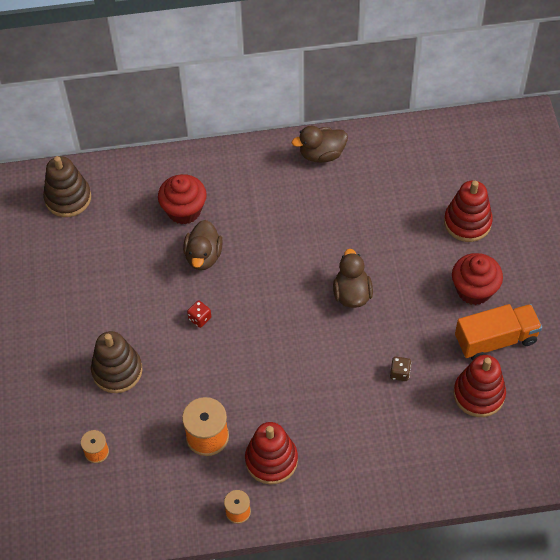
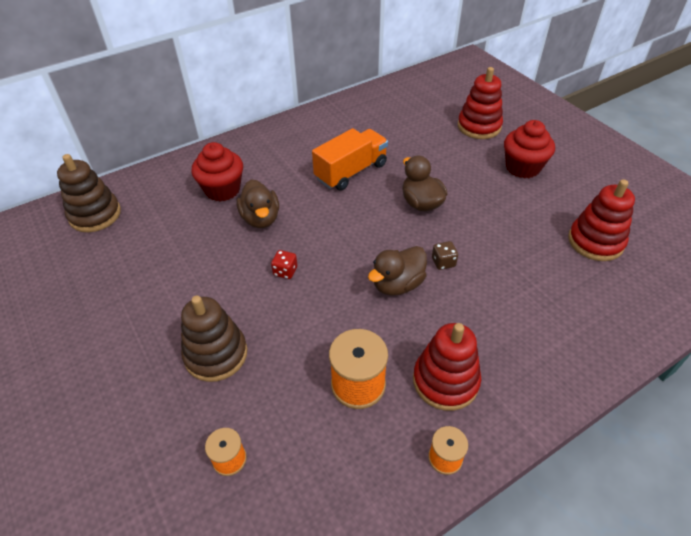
camera: 25 degrees left, 10 degrees down
brown duck [292,126,348,163] -> brown duck moved to [368,246,427,296]
brown dice [390,357,411,381] -> brown dice moved to [432,241,458,270]
orange truck [455,304,542,361] -> orange truck moved to [312,128,388,191]

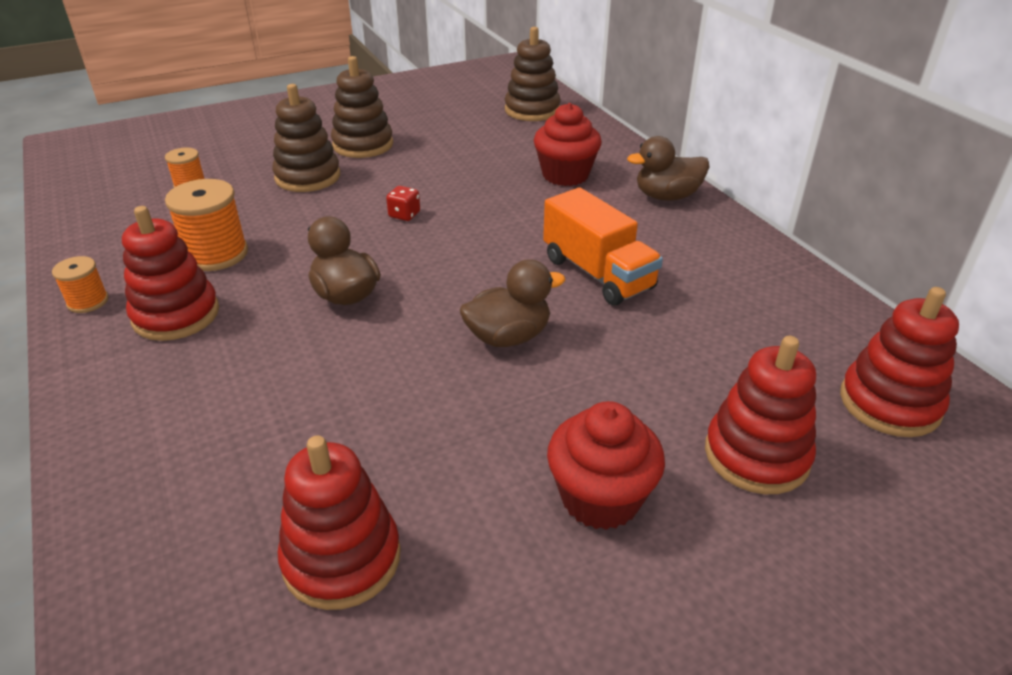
camera: 95 degrees right, 10 degrees down
brown duck [236,179,279,228] -> brown duck moved to [627,136,709,201]
brown dice [432,241,458,270] -> none
none -> brown stacking toy [331,56,393,158]
none -> red stacking toy [840,287,959,437]

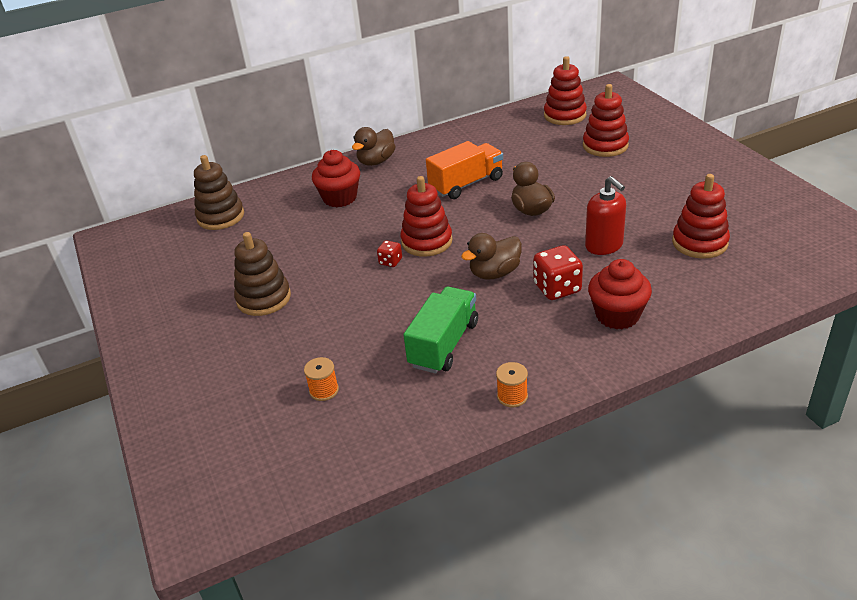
camera: 85 degrees left, 0 degrees up
red stacking toy [122,206,219,341] -> red stacking toy moved to [400,176,453,257]
orange spool [165,179,248,271] -> green truck [403,287,478,374]
brown stacking toy [272,84,340,192] -> none
red cupcake [547,401,665,530] -> red cupcake moved to [588,259,652,329]
brown duck [627,136,709,201] -> brown duck turned 45 degrees clockwise [352,127,396,166]
none -> red dice [534,245,583,300]
none -> red soap dispenser [585,176,626,255]

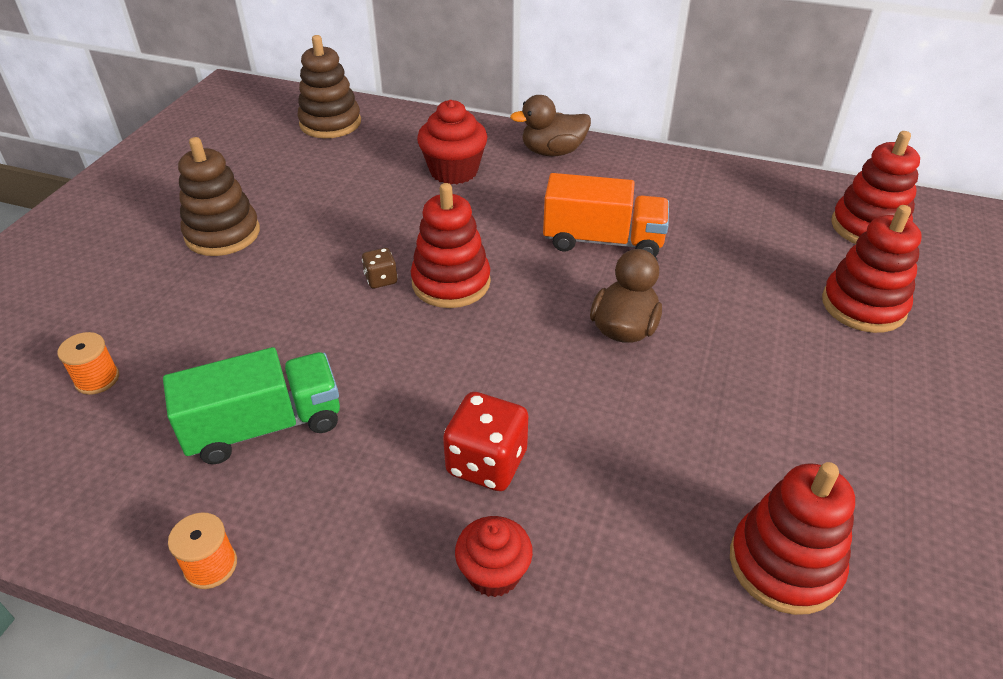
camera: 40 degrees right, 5 degrees up
red dice [377,240,402,267] -> brown dice [362,248,398,288]
brown duck [461,233,522,280] -> none
red soap dispenser [585,176,626,255] -> none
red cupcake [588,259,652,329] -> red cupcake [455,516,533,597], size x0.66

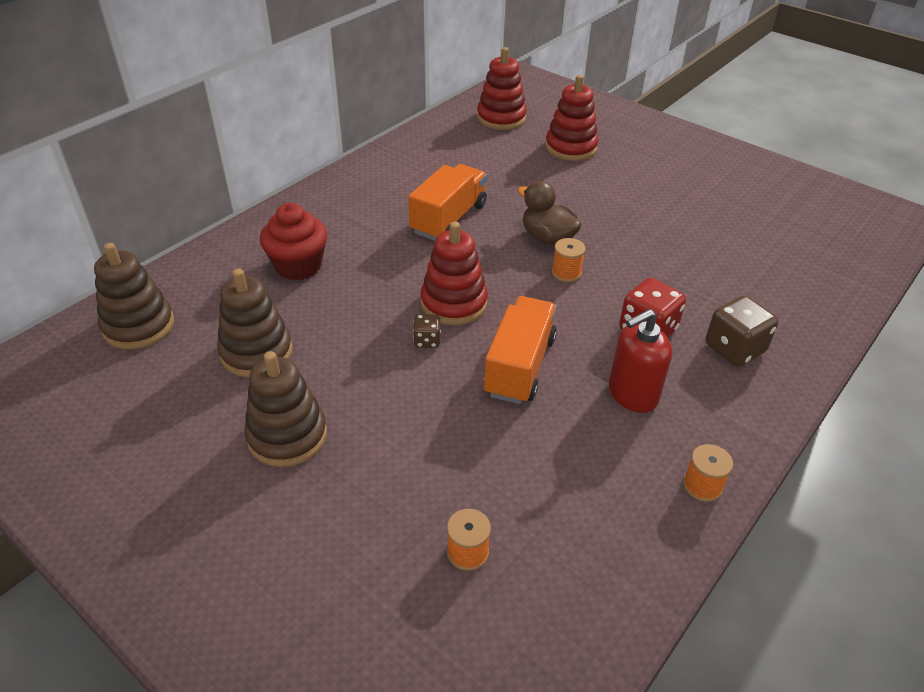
camera: 70 degrees left, 0 degrees up
green truck [163,347,340,464] -> none
red cupcake [455,516,533,597] -> brown dice [706,296,778,366]
brown duck [510,95,591,156] -> none
red stacking toy [730,462,855,615] -> none
none -> brown stacking toy [217,269,293,377]
none -> orange truck [484,296,557,404]
none -> orange spool [552,238,586,282]
none -> red soap dispenser [609,309,672,413]

